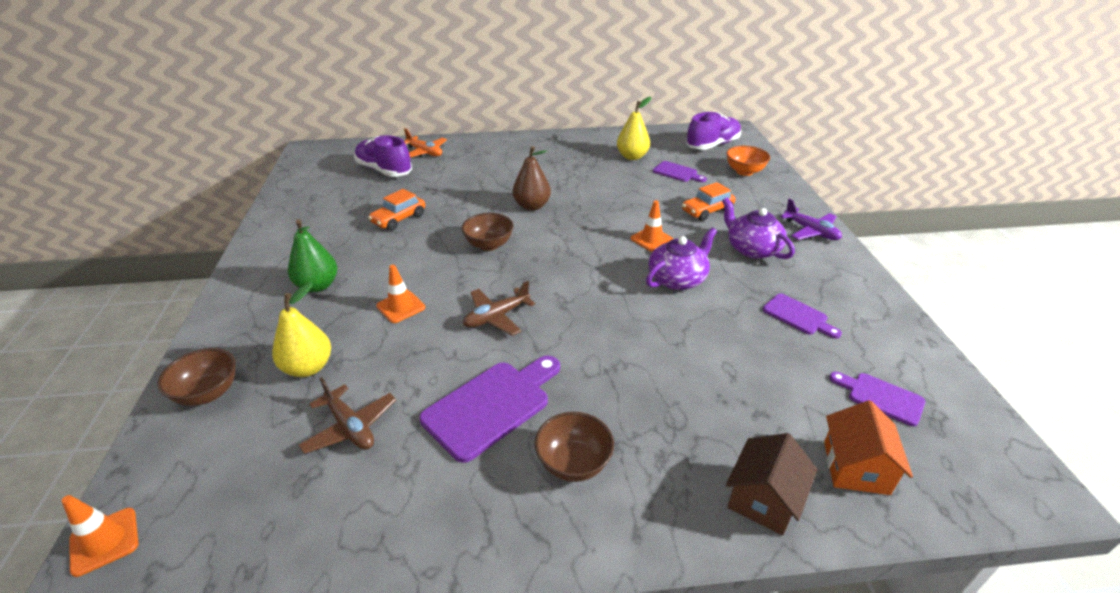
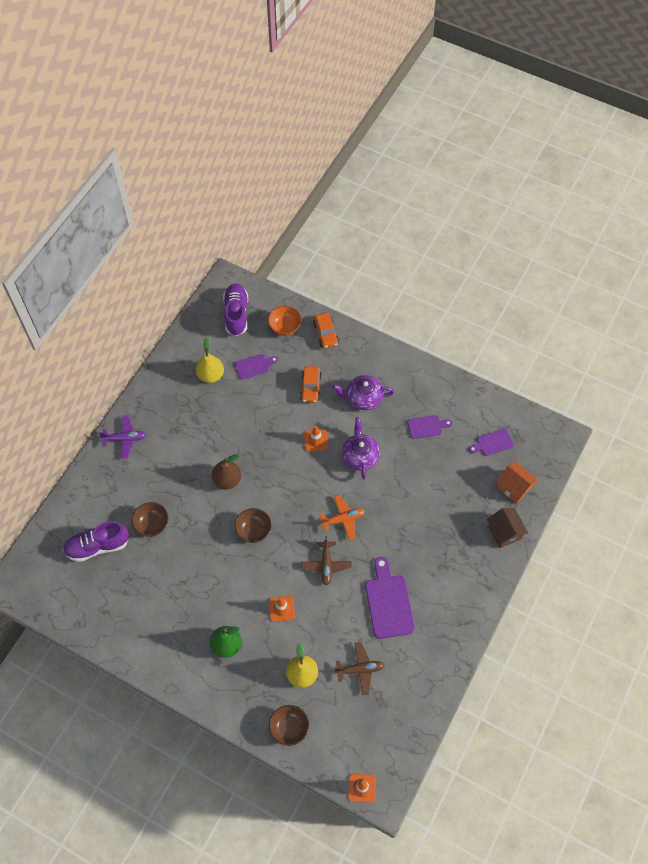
camera: 55 degrees left, 25 degrees up
orange car [368,189,425,231] -> orange car moved to [313,313,339,348]
orange plane [404,128,447,158] -> orange plane moved to [319,495,365,540]
brown bowl [535,412,614,482] -> brown bowl moved to [132,502,168,537]
purple plane [780,199,842,240] -> purple plane moved to [99,415,146,459]

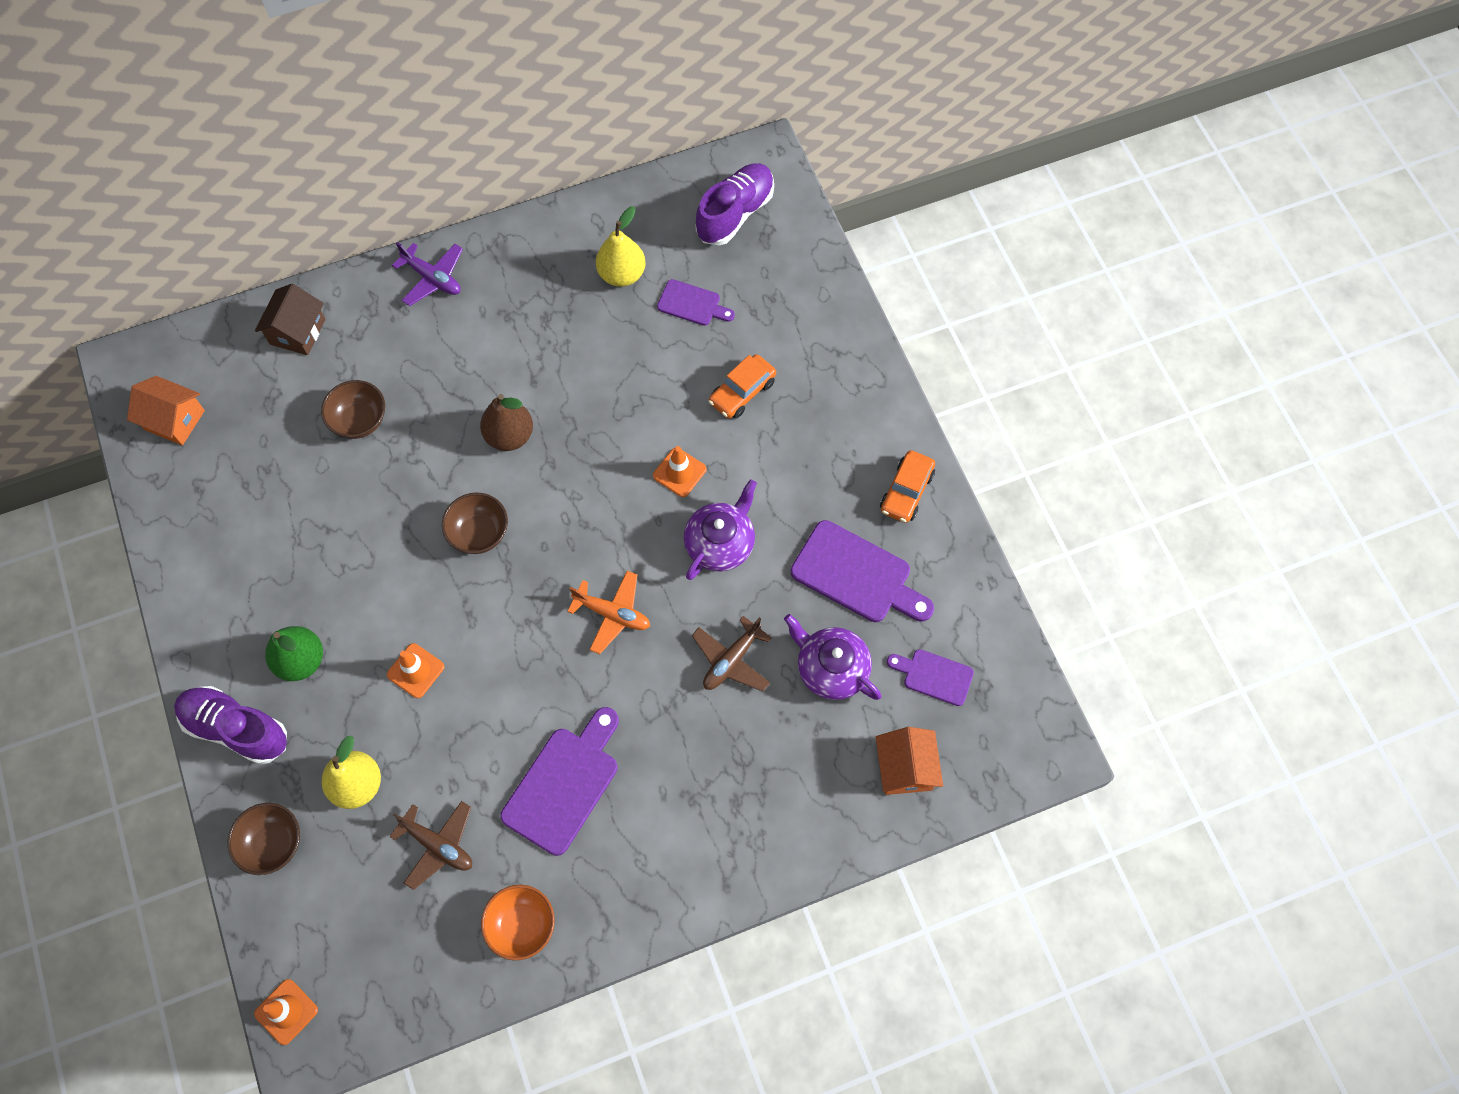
camera: 40 degrees right, 5 degrees up
purple shoe [63,521,129,562] -> purple shoe moved to [174,686,287,765]
orange bowl [268,306,301,336] -> orange bowl moved to [481,885,555,960]
brown plane [301,536,352,585] -> brown plane moved to [692,616,772,692]
orange car [313,313,339,348] -> orange car moved to [880,450,935,523]
purple teapot [332,375,394,410] -> purple teapot moved to [784,614,881,700]
purple cutting board [407,415,452,439] -> purple cutting board [791,520,934,622], size x1.74
brown house [487,508,528,548] -> brown house moved to [255,284,325,355]
none -> orange house [127,376,205,445]

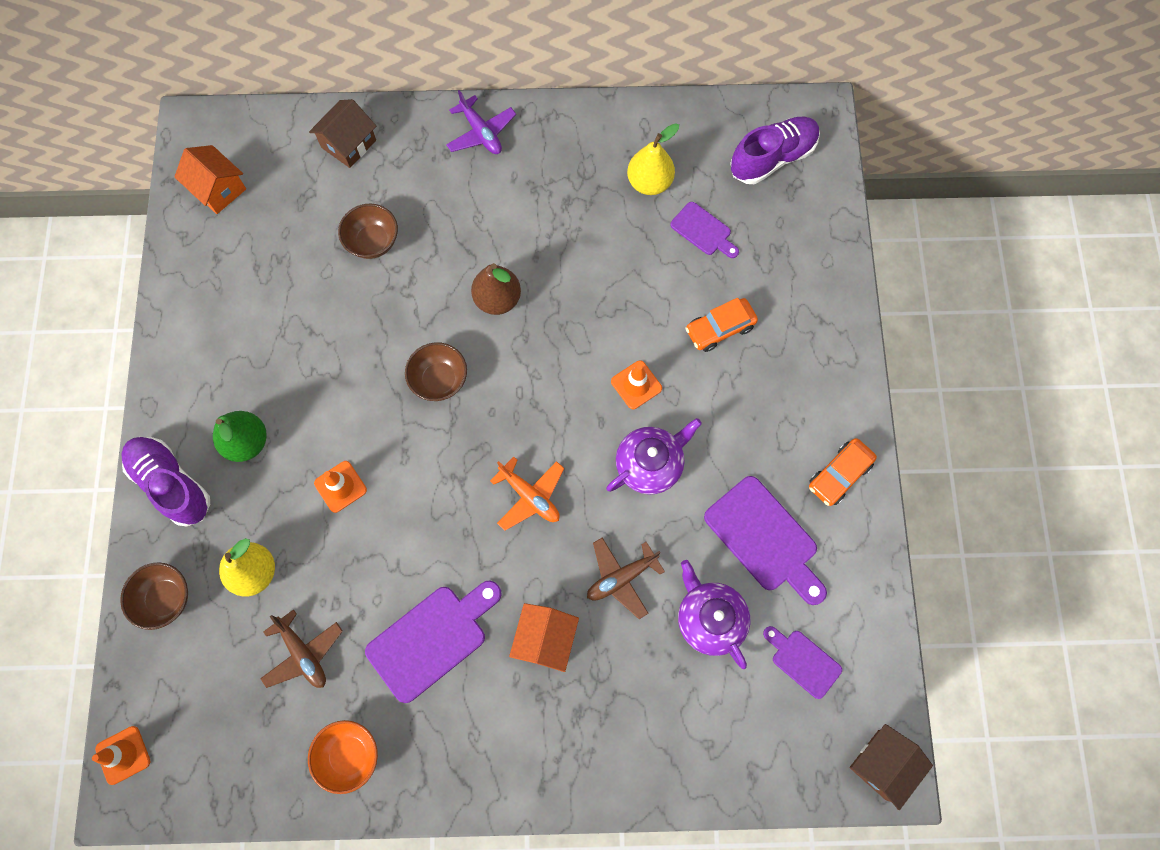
camera: 20 degrees right, 5 degrees up
orange house [876,727,943,795] -> orange house moved to [509,603,579,672]
none -> brown house [850,724,933,810]

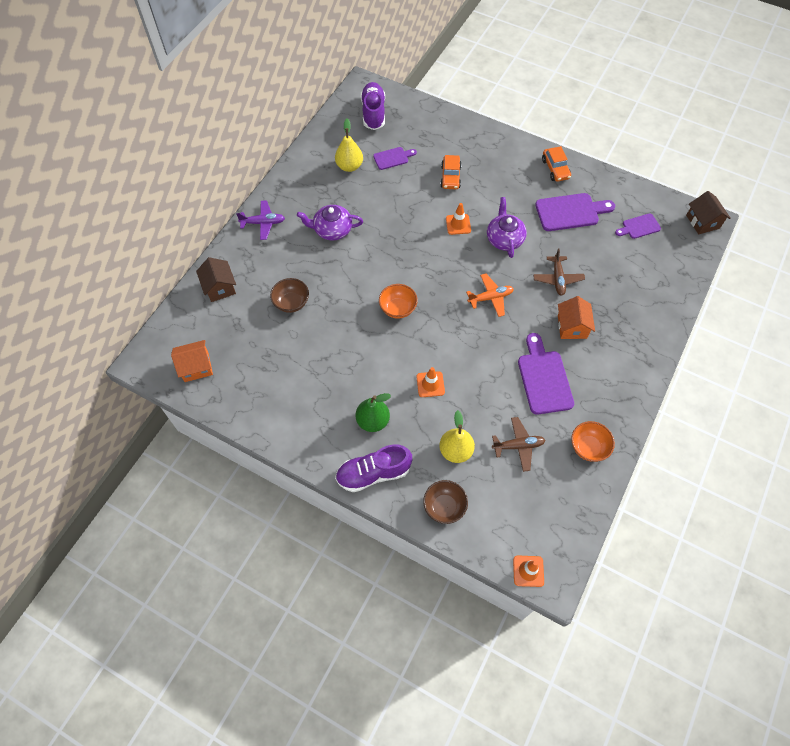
camera: 60 degrees left, 10 degrees down
brown bowl [405,342,467,401] -> orange bowl [379,284,418,319]
brown pear [471,263,521,315] -> none
orange house [509,603,579,672] -> orange house turned 45 degrees clockwise [558,296,595,339]
purple teapot [678,560,750,669] -> purple teapot moved to [297,205,363,241]

